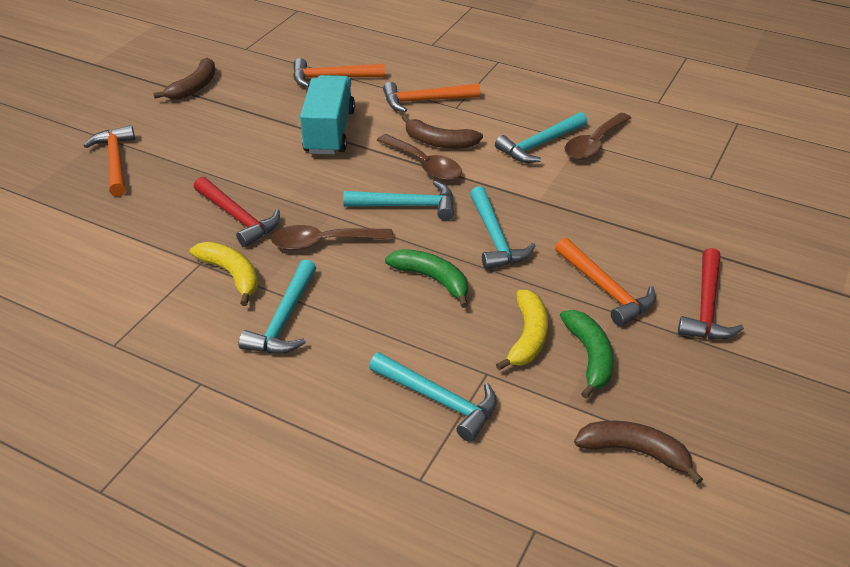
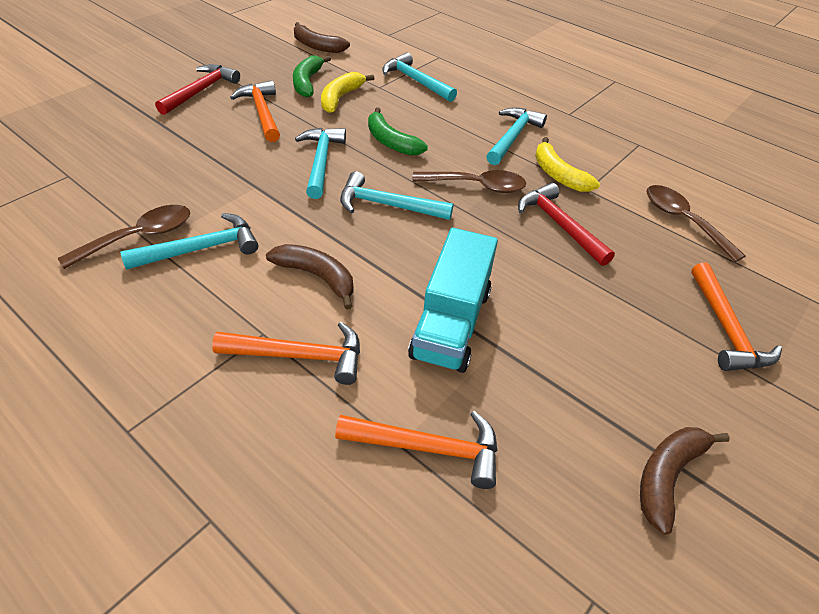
camera: 170 degrees left, 5 degrees up
brown spoon [377,134,462,181] -> brown spoon moved to [646,185,746,262]

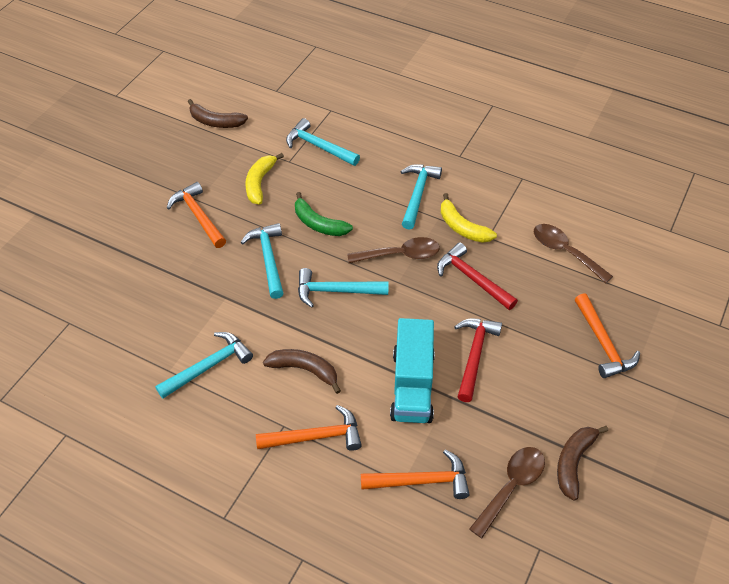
camera: 10 degrees left, 5 degrees up
brown spoon [58,205,190,269] -> brown spoon moved to [469,447,545,538]
red hammer [155,64,240,115] -> red hammer moved to [454,318,502,402]
green banana [293,55,331,97] -> none

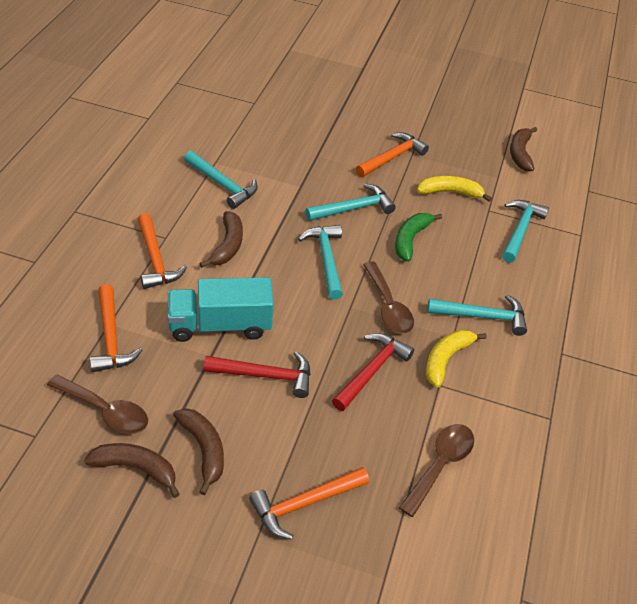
camera: 75 degrees right, 5 degrees down
none -> brown banana [173,408,224,495]

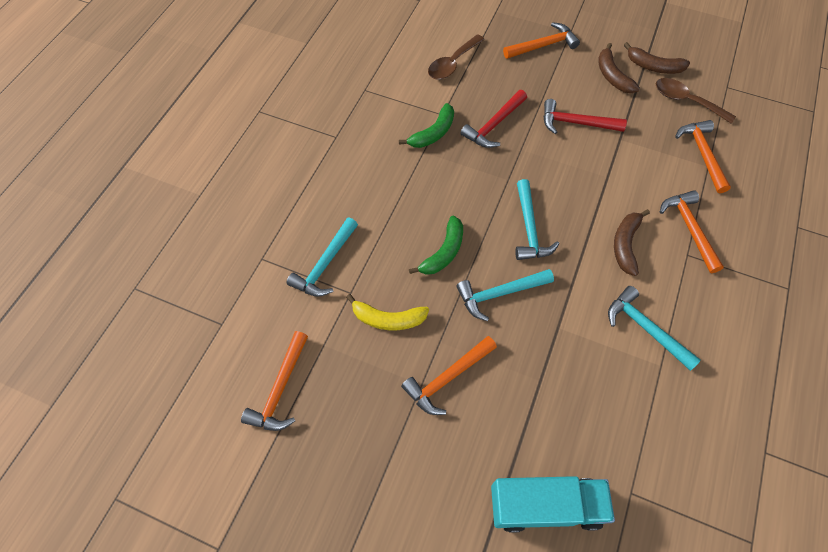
camera: 170 degrees left, 15 degrees up
turquoise truck [167,277,274,342] -> turquoise truck moved to [491,476,615,533]
brown spoon [363,261,414,334] -> none
yellow banana [426,330,487,388] -> green banana [399,103,454,148]
turquoise hammer [427,294,527,336] -> none
brown banana [510,127,537,171] -> orange hammer [241,331,308,431]

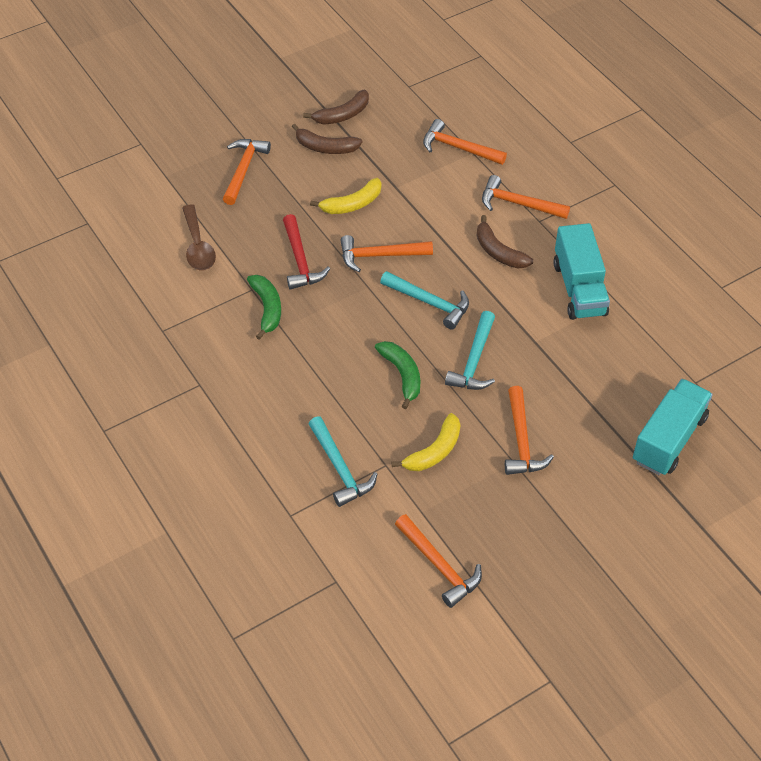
camera: 55 degrees left, 10 degrees down
red hammer [543,99,627,134] -> yellow banana [310,178,382,214]
turquoise hammer [608,286,701,371] -> turquoise truck [553,223,610,320]
brown spoon [656,78,736,124] -> none
none -> orange hammer [340,235,433,272]

